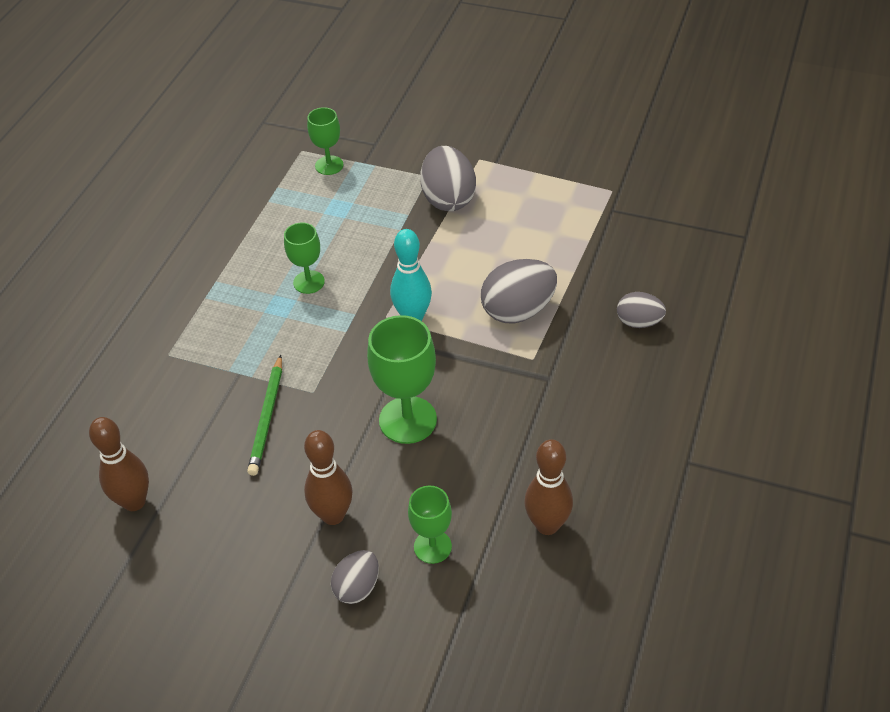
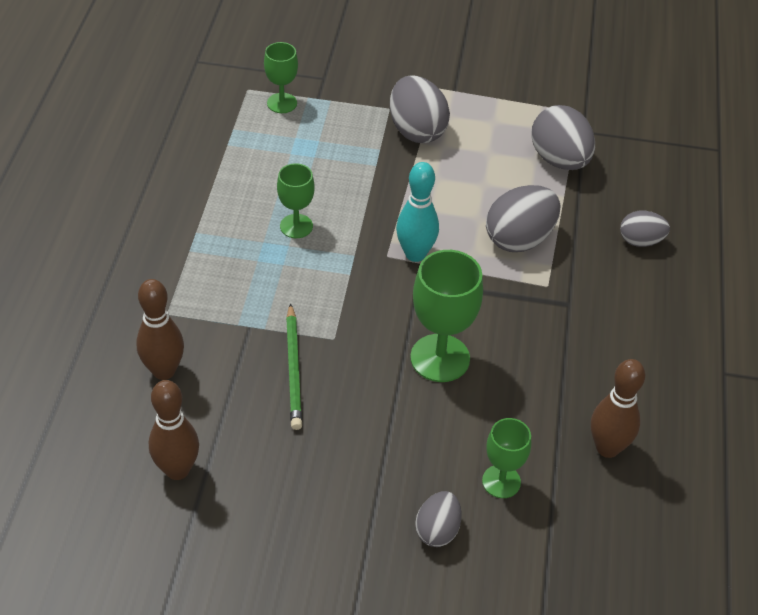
camera: 15 degrees left, 0 degrees up
brown bowling pin [304,430,353,525] -> brown bowling pin moved to [136,279,184,380]
none -> grey egg [532,105,595,170]

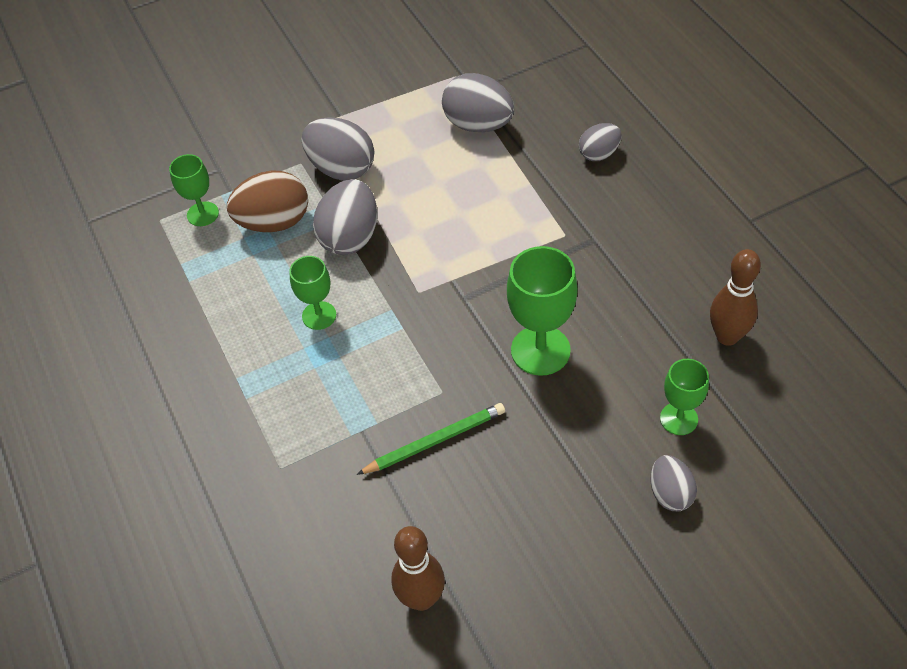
camera: 30 degrees left, 5 degrees up
brown bowling pin [136,279,184,380] -> none
green pencil [286,303,302,430] -> green pencil turned 75 degrees counterclockwise [357,403,505,475]
turquoise bowling pin [396,162,439,262] -> none
grey egg [486,185,561,252] -> grey egg moved to [313,179,377,255]
none -> brown egg [227,171,308,232]

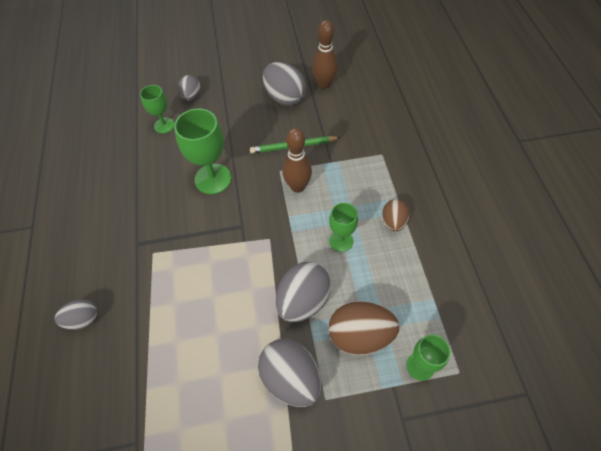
camera: 165 degrees left, 5 degrees up
grey egg [442,73,514,132] -> grey egg moved to [263,62,306,106]
brown bowling pin [710,249,761,346] -> brown bowling pin moved to [282,128,312,193]
none -> brown egg [382,199,409,232]

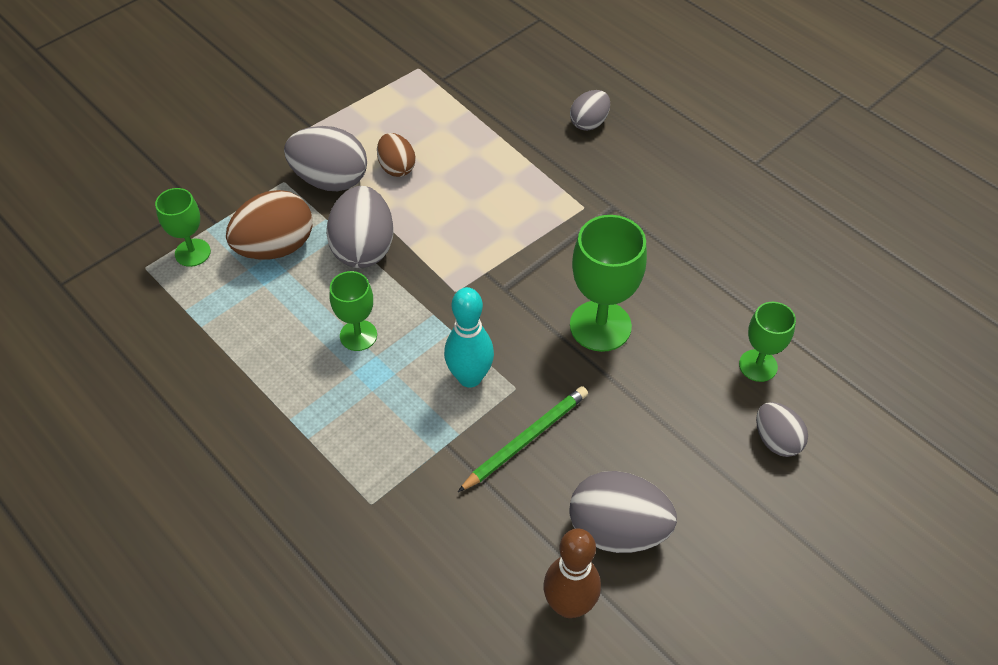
camera: 145 degrees right, 5 degrees down
brown bowling pin [282,128,312,193] -> turquoise bowling pin [444,287,494,388]
brown egg [382,199,409,232] -> brown egg moved to [377,133,416,177]

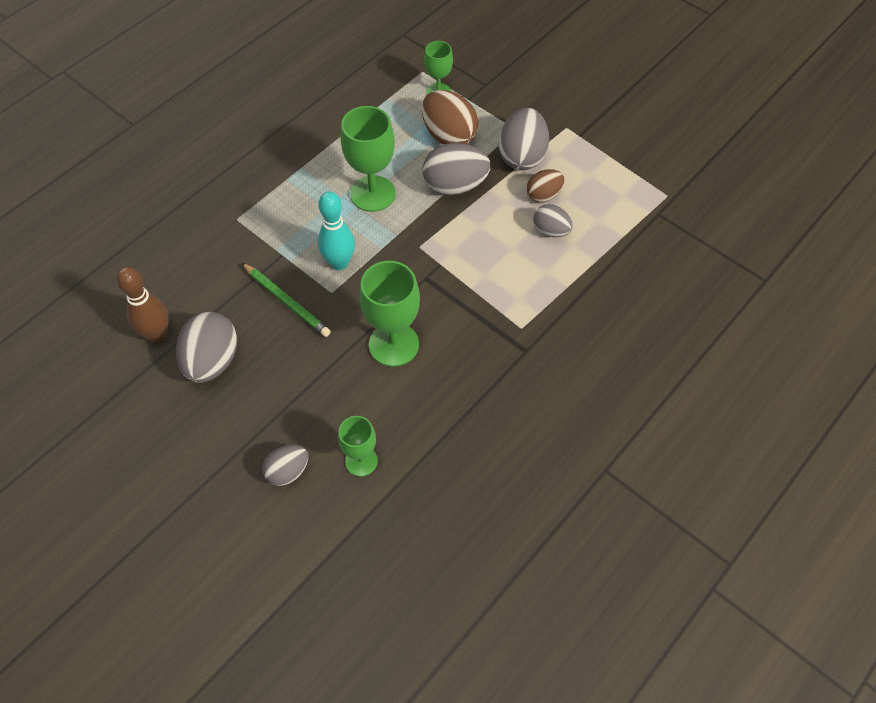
camera: 85 degrees right, 5 degrees up
green goblet [330,271,377,351] -> green goblet [341,106,396,212], size x1.66
grey egg [570,90,610,131] -> grey egg moved to [533,204,573,237]

